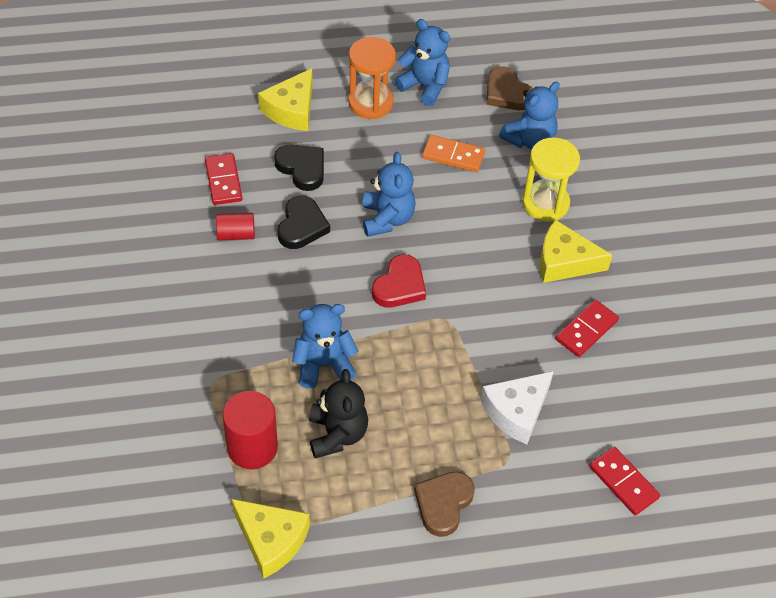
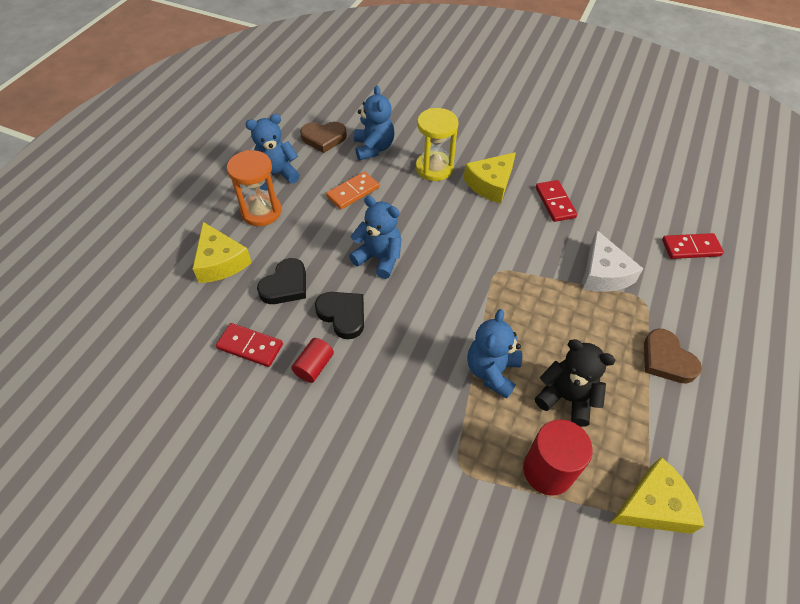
camera: 55 degrees left, 0 degrees up
black heart [274,144,324,191] -> black heart turned 135 degrees clockwise [257,258,306,304]
red heart [372,255,426,308] -> none

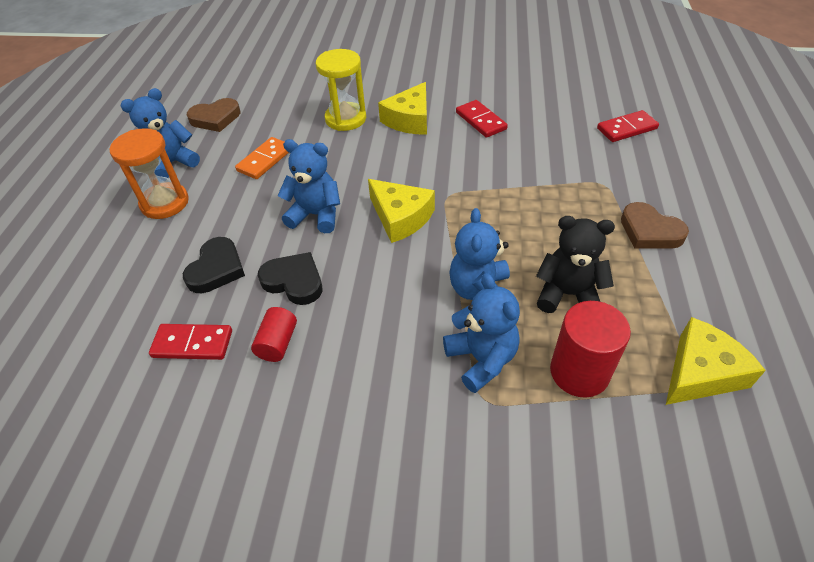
camera: 15 degrees left, 5 degrees down
yellow cheese [192,222,252,283] -> yellow cheese moved to [368,179,435,243]
blue teddy bear [354,86,394,160] -> blue teddy bear moved to [443,273,520,393]
white cheese [583,230,643,292] -> none

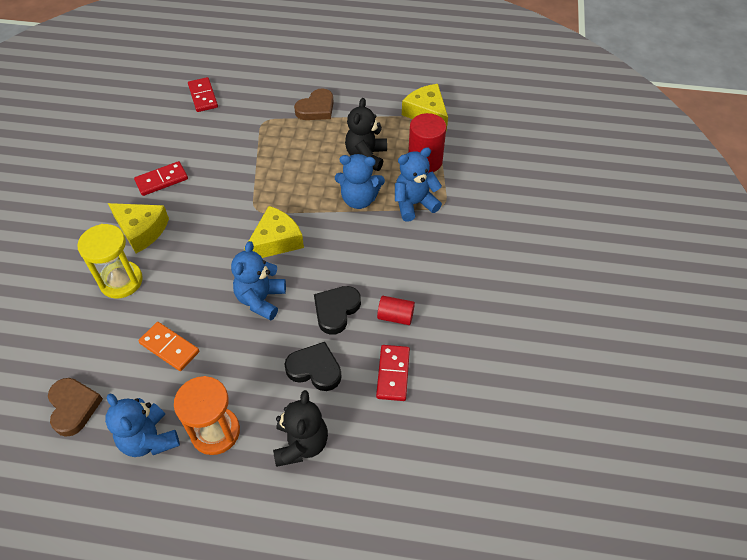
camera: 90 degrees left, 5 degrees up
none -> black teddy bear [273,390,328,467]

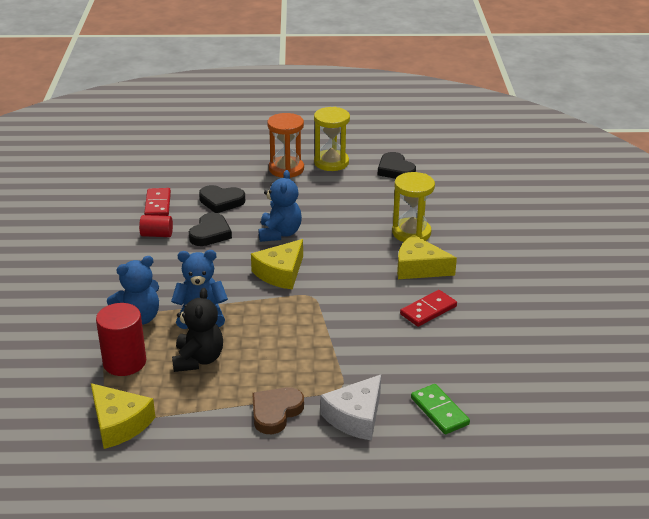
camera: 170 degrees right, 20 degrees down
brown heart [48,378,103,437] -> black heart [378,152,416,179]
blue teddy bear [105,394,180,457] -> yellow hourglass [314,107,350,171]
orange domino [138,322,199,371] -> none
red domino [188,77,218,112] -> green domino [411,384,470,434]
black teddy bear [273,390,328,467] -> none
none -> white cheese [321,375,381,441]

